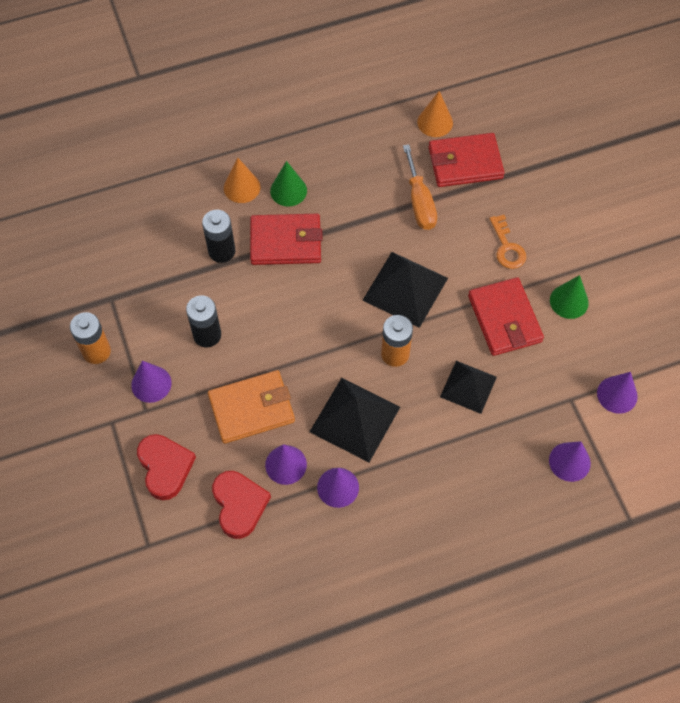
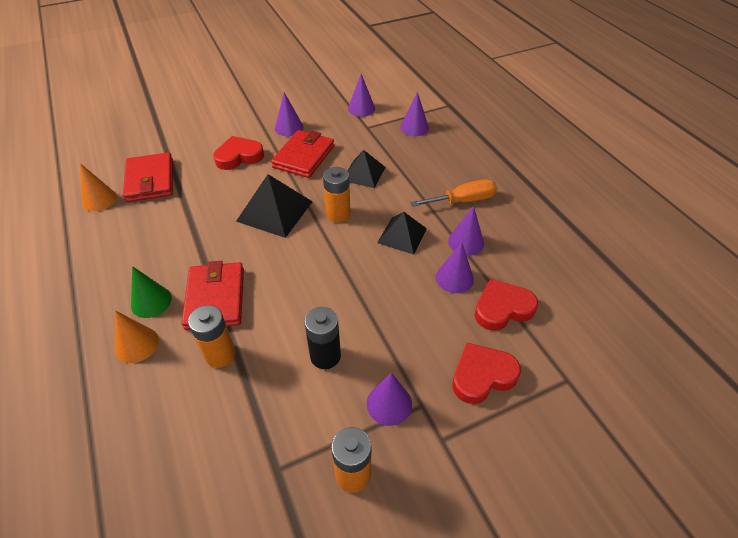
camera: 95 degrees left, 15 degrees down
black battery [202,210,235,263] -> orange battery [188,305,235,368]
orange wallet [208,370,295,444] -> none
black pyramid [310,378,400,462] -> black pyramid [377,212,427,255], size x0.66
orange screwdriver [403,144,437,230] -> orange screwdriver moved to [410,179,497,207]
red wallet [468,277,544,356] -> red wallet turned 45 degrees counterclockwise [271,130,334,178]
orange key [490,215,526,269] -> red heart [213,136,264,170]
green cone [550,275,589,319] -> purple cone [275,92,304,136]

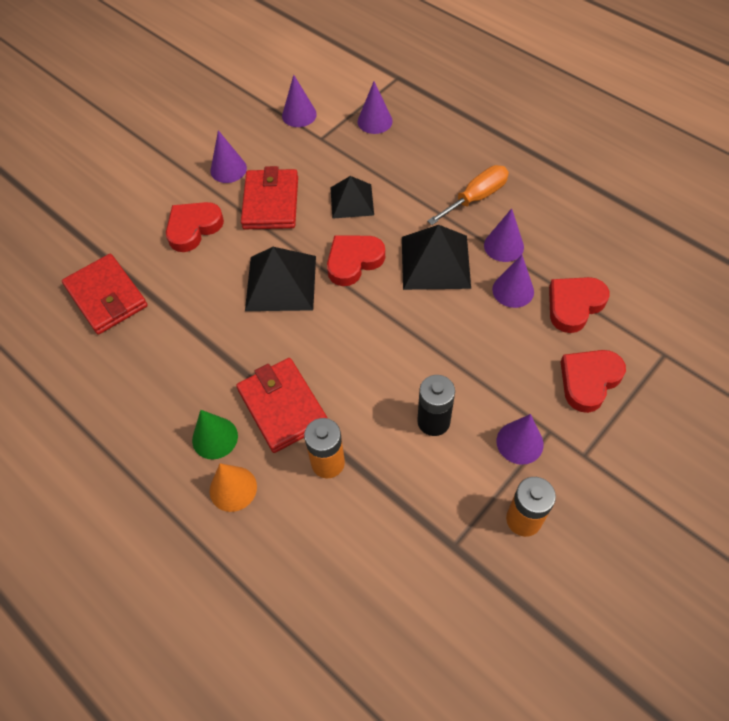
camera: 20 degrees left, 10 degrees up
orange cone [80,163,117,211] -> none
orange battery [323,167,350,223] -> red heart [327,235,385,286]
black pyramid [377,212,427,255] -> black pyramid [402,225,471,290], size x1.51

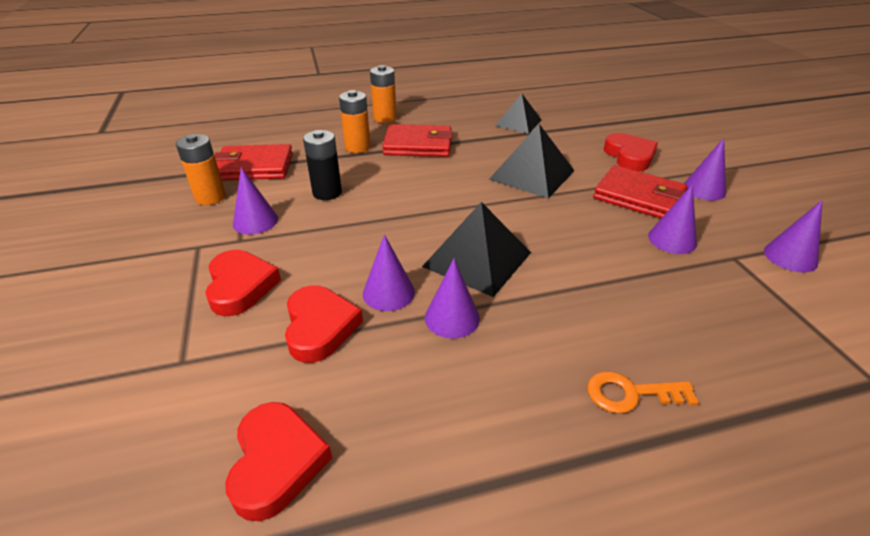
camera: 120 degrees right, 20 degrees down
red wallet [62,254,148,335] -> red wallet moved to [214,144,293,181]
green cone [192,410,238,459] -> none
orange cone [209,463,257,512] -> orange battery [370,65,397,123]
red heart [327,235,385,286] -> red heart moved to [226,402,332,521]
black pyramid [330,176,374,219] -> black pyramid moved to [495,94,542,134]
purple cone [358,81,393,134] -> purple cone moved to [648,184,697,254]
orange screwdriver [427,165,509,225] -> none
none -> orange key [587,371,699,413]

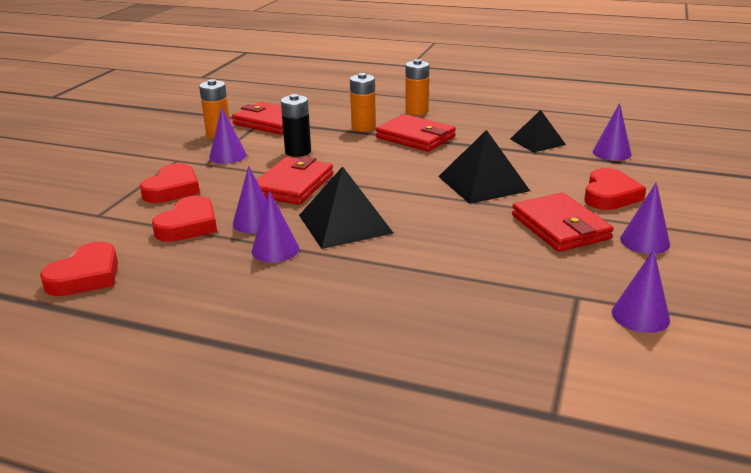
camera: 35 degrees right, 10 degrees down
orange key [587,371,699,413] -> none
purple cone [648,184,697,254] -> purple cone moved to [593,103,632,161]
none -> red wallet [257,156,333,205]

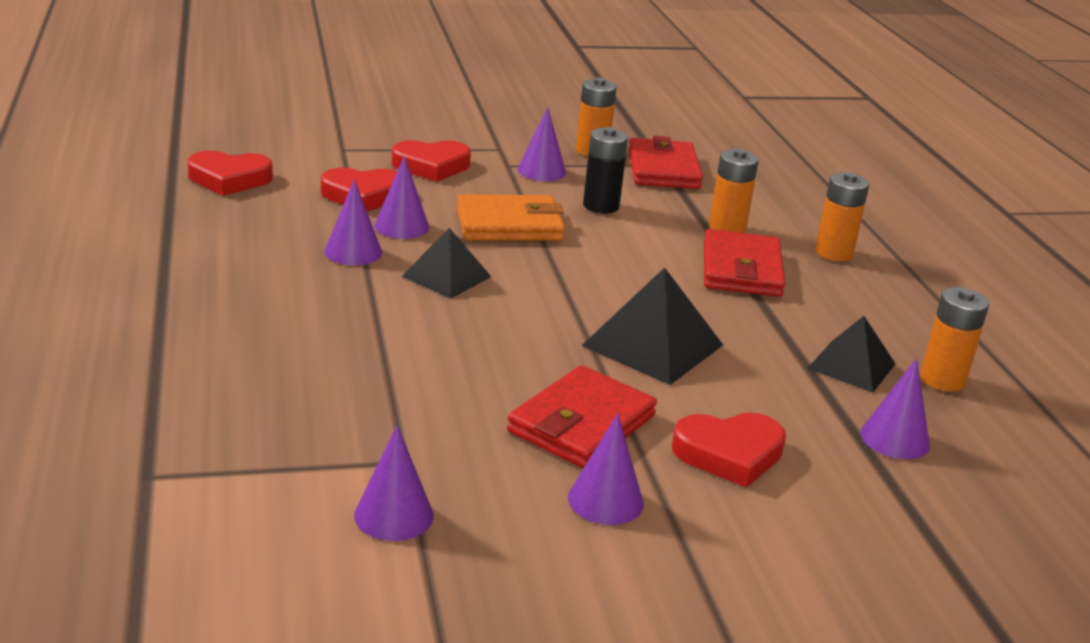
camera: 55 degrees right, 0 degrees up
red wallet [257,156,333,205] -> orange wallet [457,194,565,241]
black pyramid [299,166,393,249] -> black pyramid [401,228,491,299], size x0.66
none -> orange battery [920,287,989,392]

